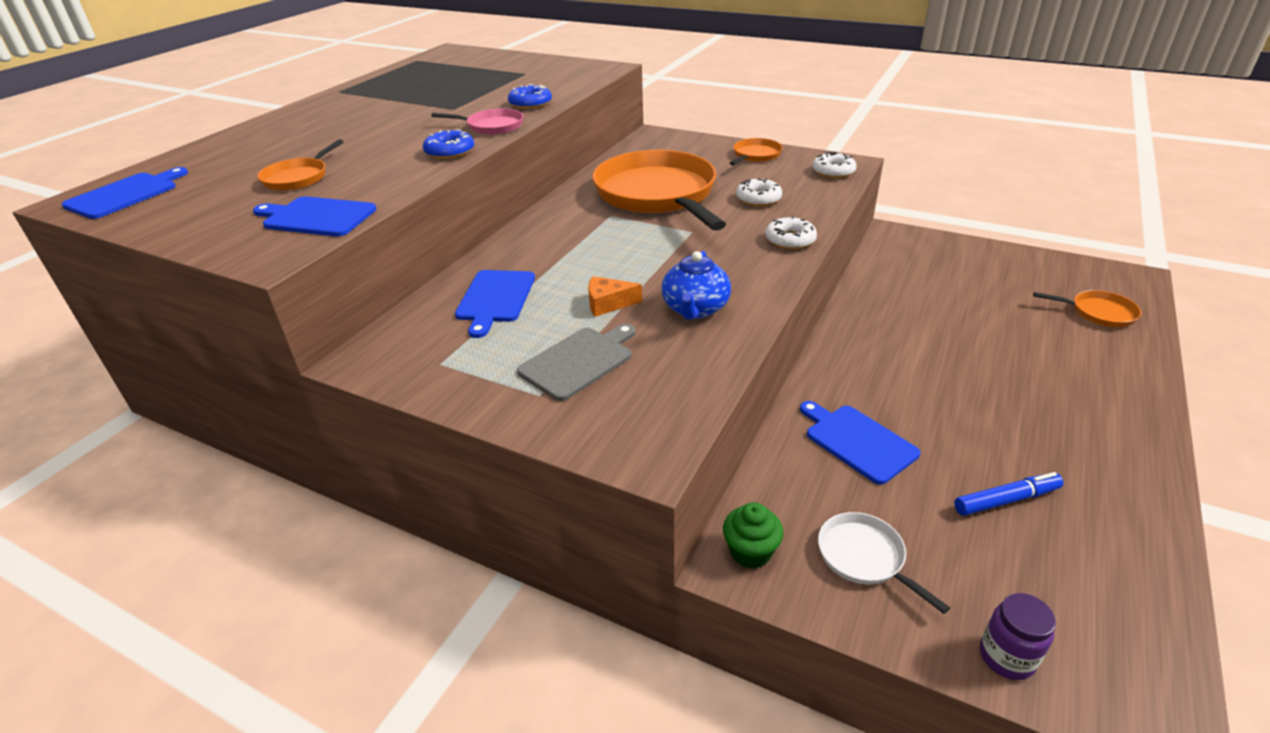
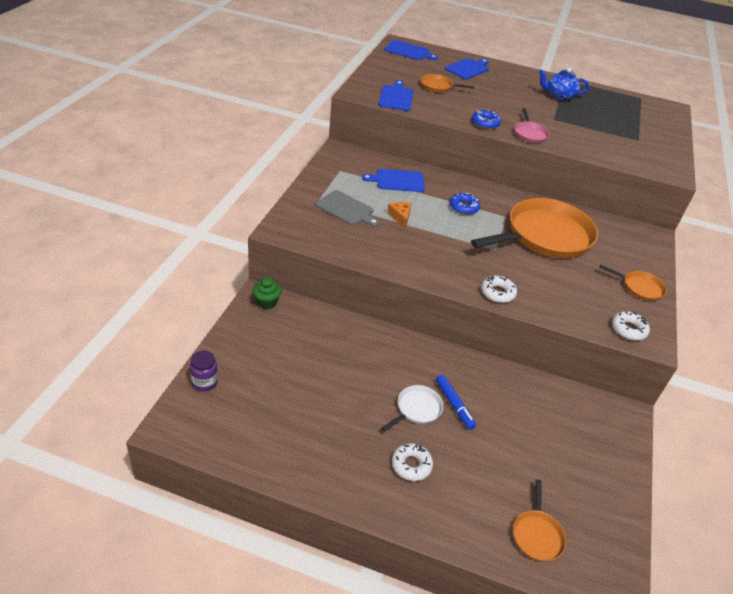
camera: 75 degrees right, 5 degrees up
blue donut [508,84,552,109] -> blue donut moved to [449,193,480,215]
blue teapot [661,251,731,320] -> blue teapot moved to [539,68,589,100]
white donut [736,178,782,206] -> white donut moved to [392,443,433,481]
blue cutting board [800,401,921,485] -> blue cutting board moved to [445,58,489,79]
white pan [818,512,950,614] -> white pan moved to [382,385,443,431]
blue marker [954,472,1063,516] -> blue marker moved to [436,375,476,430]

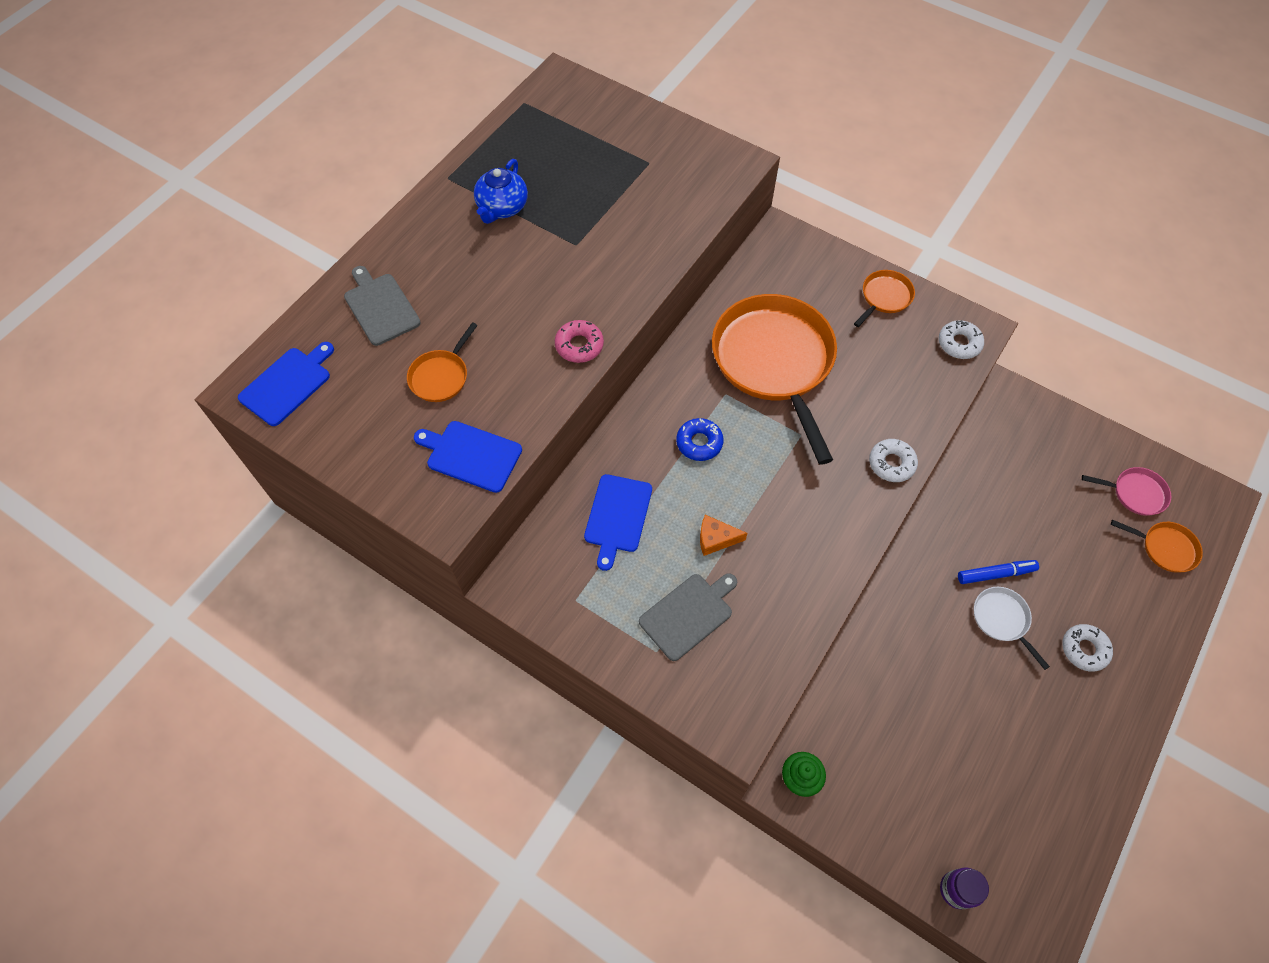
camera: 70 degrees left, 20 degrees up
blue cutting board [445,58,489,79] -> grey cutting board [344,266,421,346]
blue donut [472,110,501,129] -> pink donut [555,320,604,363]
pink pan [514,108,550,143] -> pink pan moved to [1082,467,1171,516]

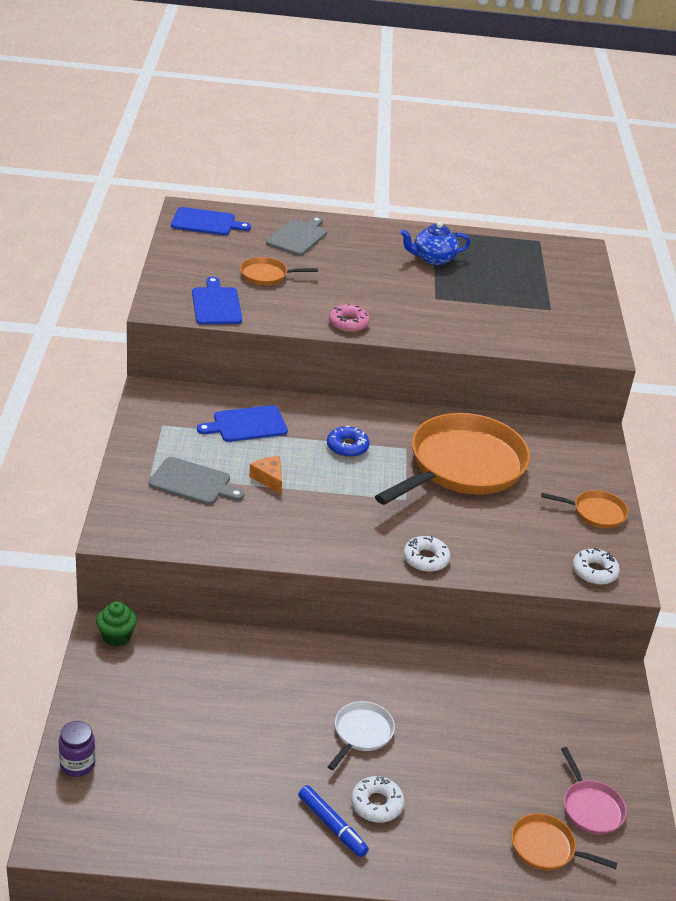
camera: 55 degrees right, 25 degrees down
blue marker [958,560,1039,584] -> blue marker moved to [298,785,369,857]
orange pan [1111,520,1203,573] -> orange pan turned 120 degrees clockwise [511,813,617,870]

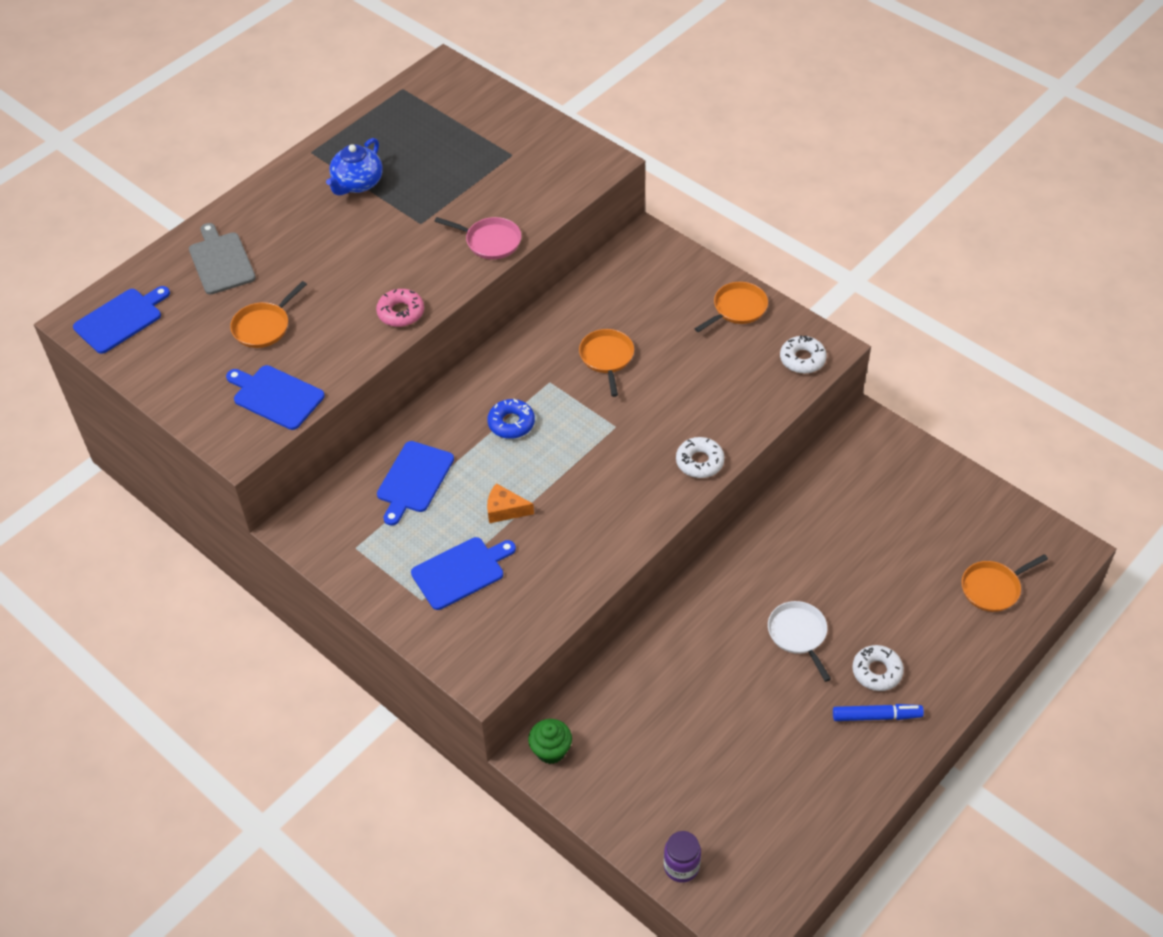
camera: 45 degrees left, 15 degrees up
grey cutting board [149,457,244,505] -> blue cutting board [411,537,516,610]
orange pan [375,413,530,505] -> orange pan [579,329,634,397], size x0.43
pink pan [561,747,627,835] -> pink pan moved to [434,217,521,260]

